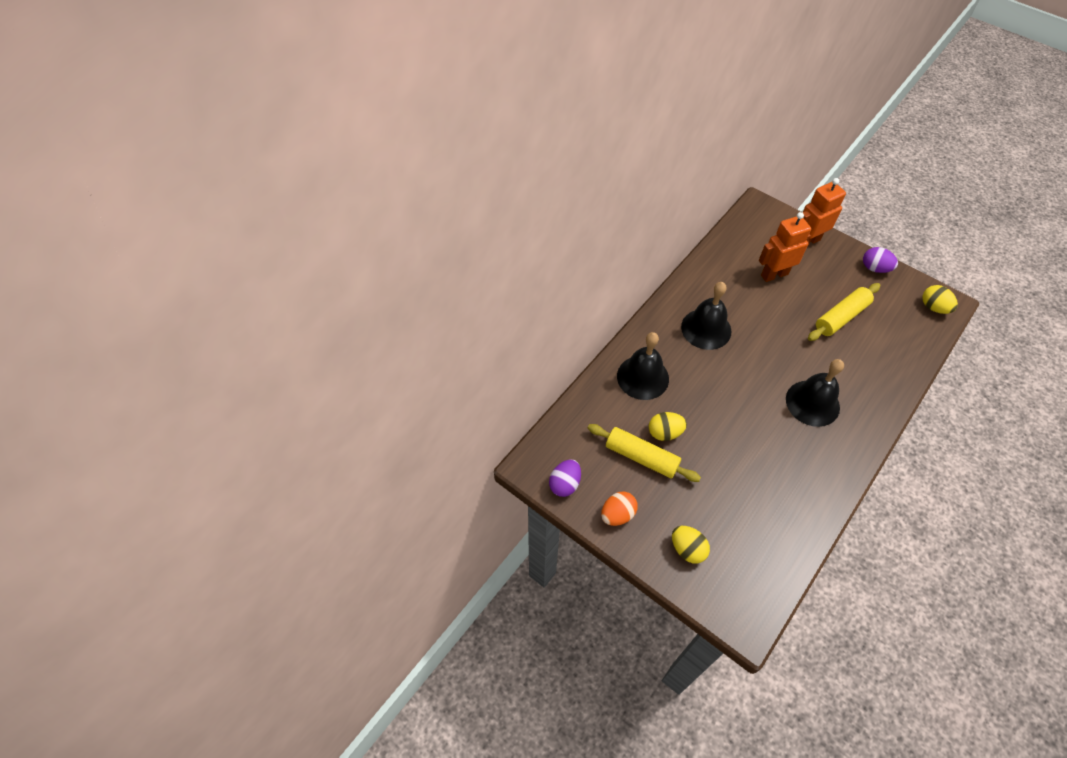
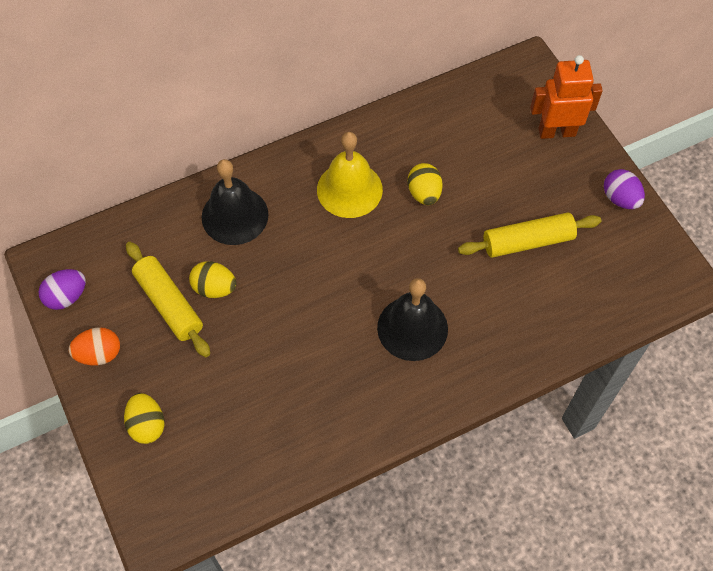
camera: 25 degrees right, 5 degrees up
black bell [681,282,731,350] -> yellow bell [317,132,383,218]
orange robot [759,212,811,282] -> none
yellow egg [922,285,958,314] -> yellow egg moved to [408,163,443,205]

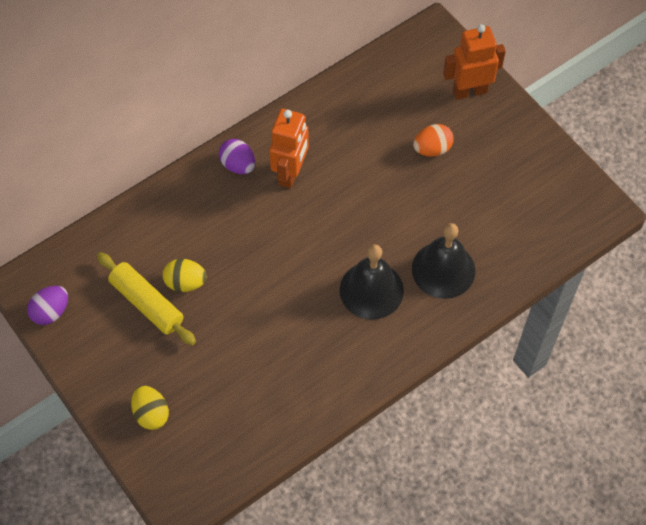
camera: 10 degrees left, 0 degrees up
orange egg [69,327,120,365] -> orange egg moved to [413,124,454,157]
black bell [202,159,269,245] -> black bell moved to [412,223,475,299]
yellow bell [317,132,383,218] -> orange robot [269,109,309,188]
yellow egg [408,163,443,205] -> none
yellow rolling pin [458,212,601,258] -> none
purple egg [604,169,645,209] -> purple egg moved to [219,139,255,174]

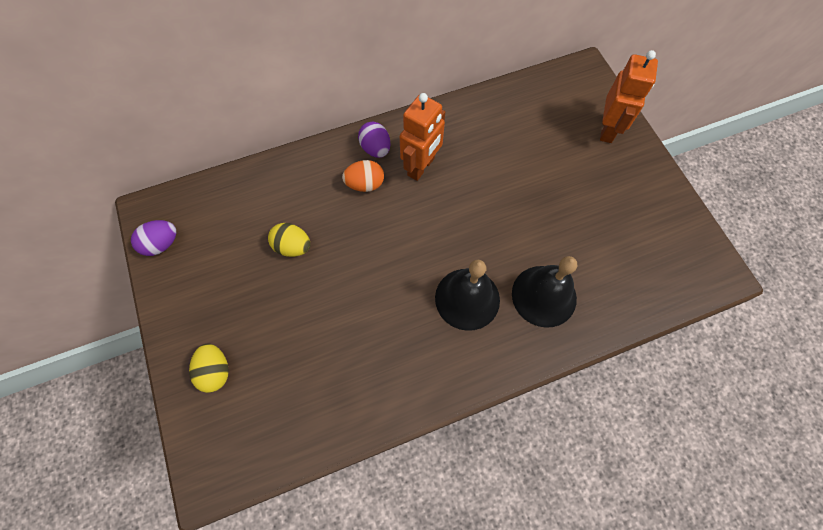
camera: 15 degrees right, 5 degrees up
yellow rolling pin [97,252,196,345] -> none
orange egg [413,124,454,157] -> orange egg moved to [342,160,384,192]
orange robot [443,24,506,100] -> orange robot turned 105 degrees clockwise [600,50,658,143]

